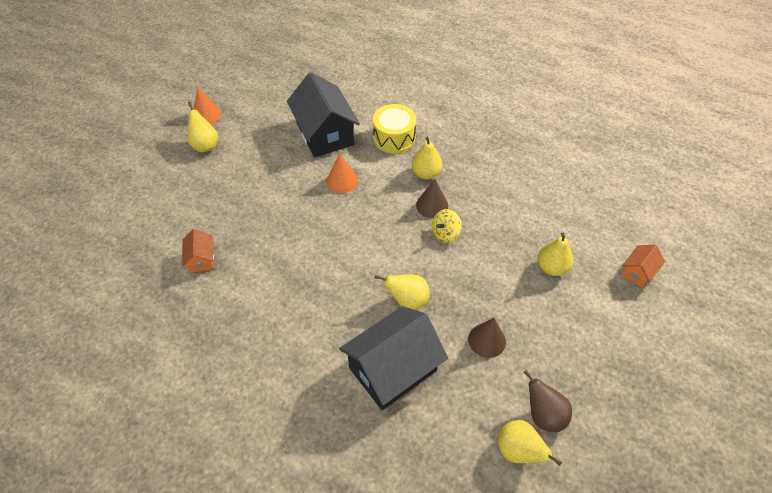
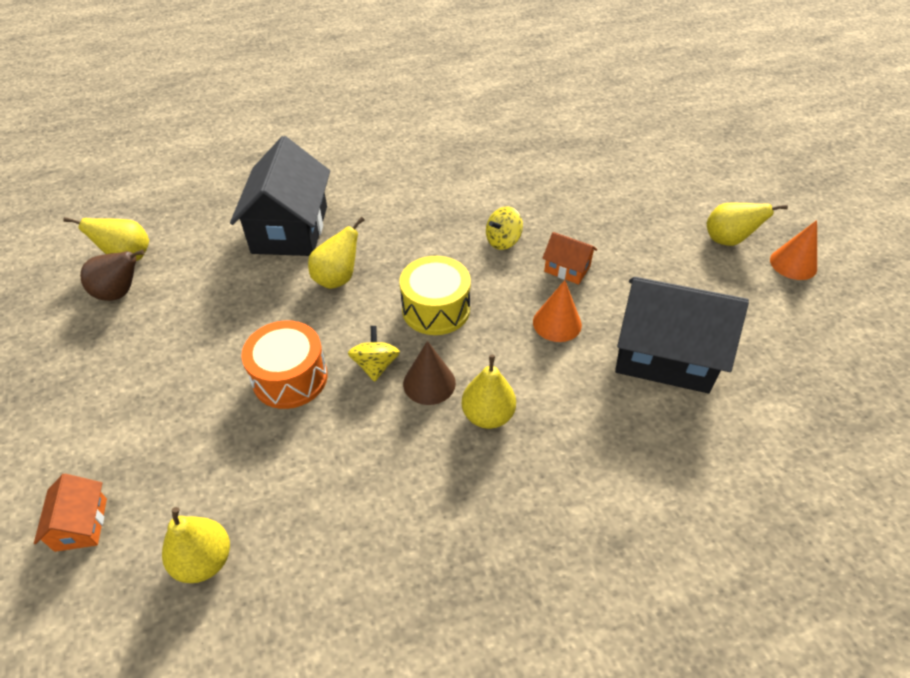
camera: 130 degrees right, 5 degrees down
orange house [182,229,214,273] -> orange house moved to [542,232,597,285]
yellow drum [373,104,416,153] -> yellow drum moved to [400,256,471,335]
brown cone [468,318,506,358] -> none
yellow pear [537,232,573,276] -> yellow pear moved to [162,507,230,583]
none -> orange drum [242,320,328,409]
none -> yellow spinning top [486,206,523,250]

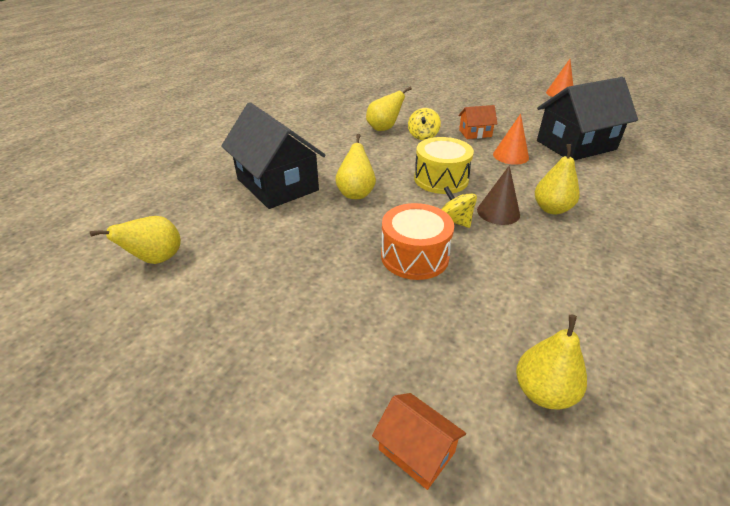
camera: 40 degrees left, 10 degrees down
brown pear [80,250,145,301] -> none
yellow pear [707,203,788,246] -> yellow pear moved to [366,87,412,131]

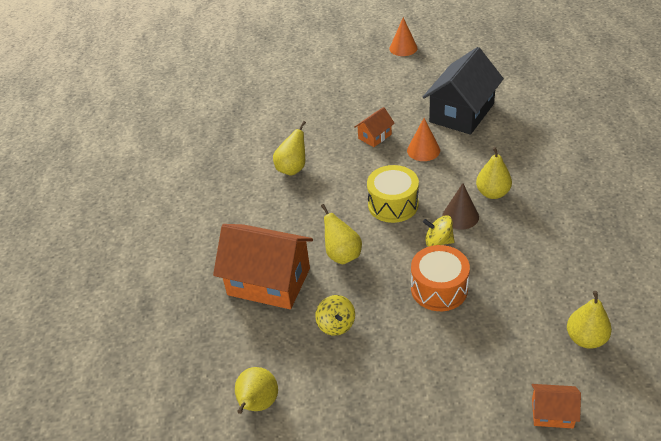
camera: 30 degrees left, 5 degrees up
black house [221,102,326,209] -> orange house [213,224,313,309]
yellow spinning top [408,108,441,140] -> yellow spinning top moved to [315,295,355,336]

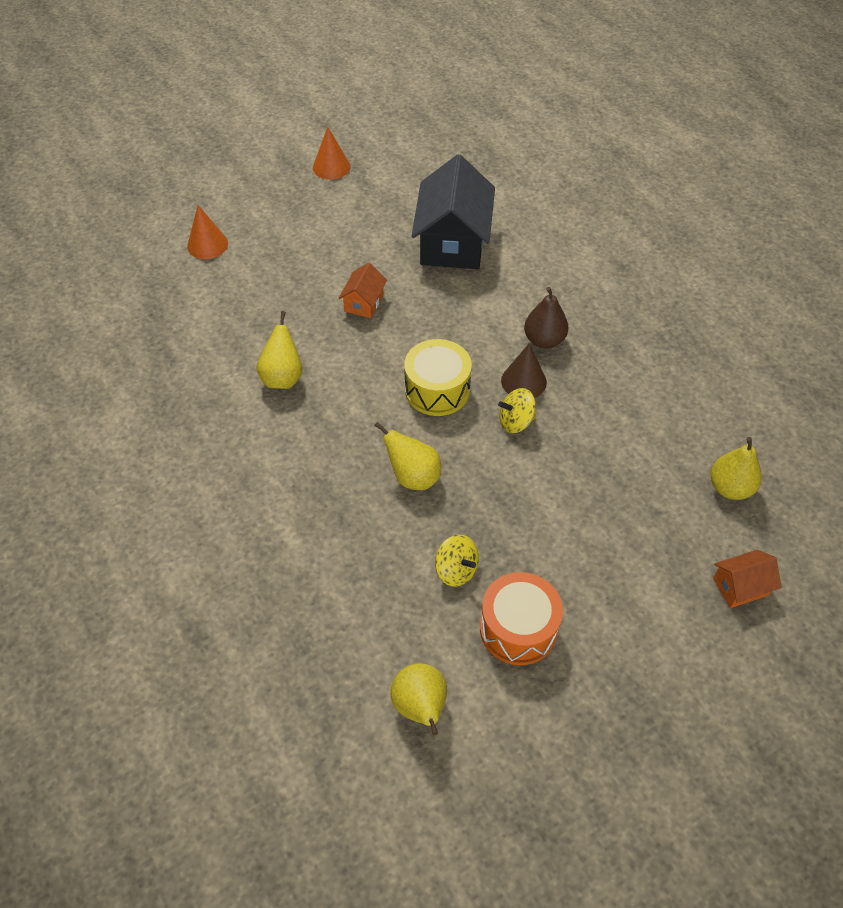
camera: 30 degrees left, 10 degrees up
orange house [213,224,313,309] -> none
orange cone [407,118,440,161] -> orange cone moved to [187,205,228,259]
orange drum [411,245,470,311] -> orange drum moved to [480,572,563,665]
yellow pear [476,147,512,199] -> brown pear [524,287,568,349]

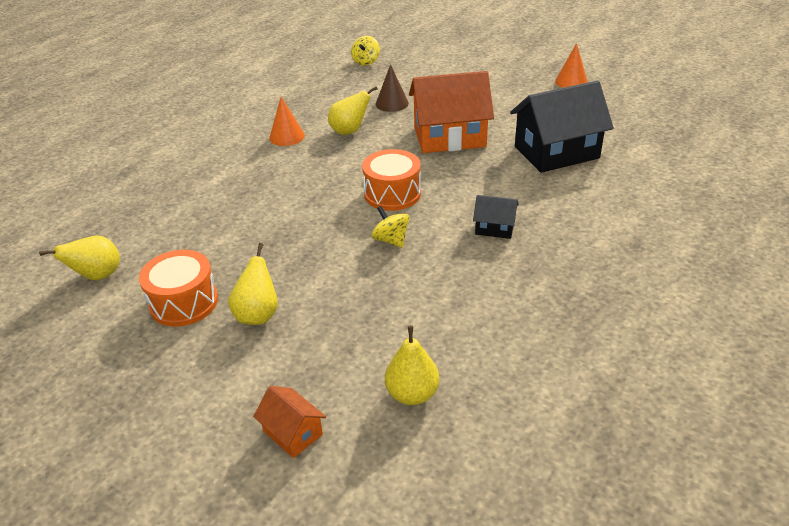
camera: 65 degrees right, 15 degrees down
orange cone [187,205,228,259] -> orange cone moved to [269,97,305,146]
orange house [339,263,387,318] -> orange house [409,71,494,153], size x2.14
yellow pear [374,422,441,490] -> yellow pear moved to [228,243,278,325]
yellow drum [404,339,472,416] -> orange drum [362,149,421,211]
yellow spinning top [435,534,479,587] -> yellow spinning top moved to [351,36,380,65]
brown cone [501,343,547,398] -> brown cone moved to [376,64,409,112]
brown pear [524,287,568,349] -> black house [473,195,519,239]

